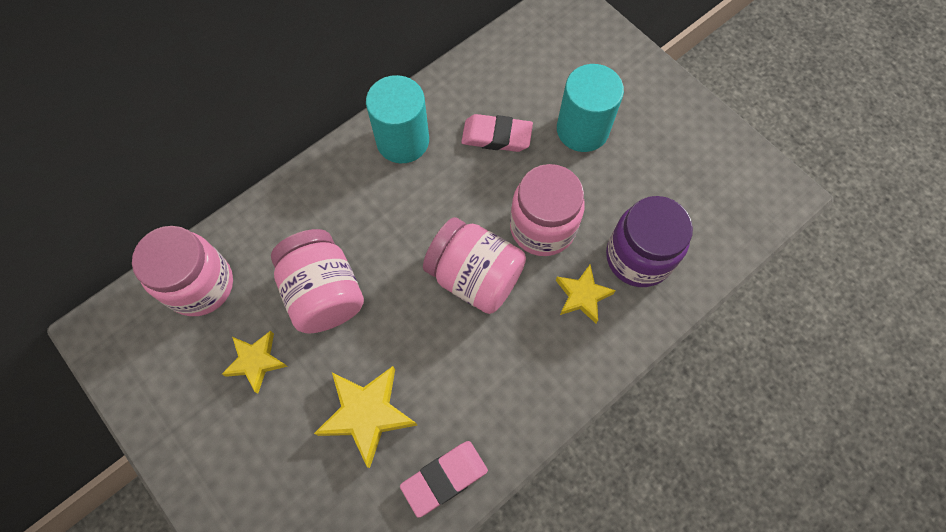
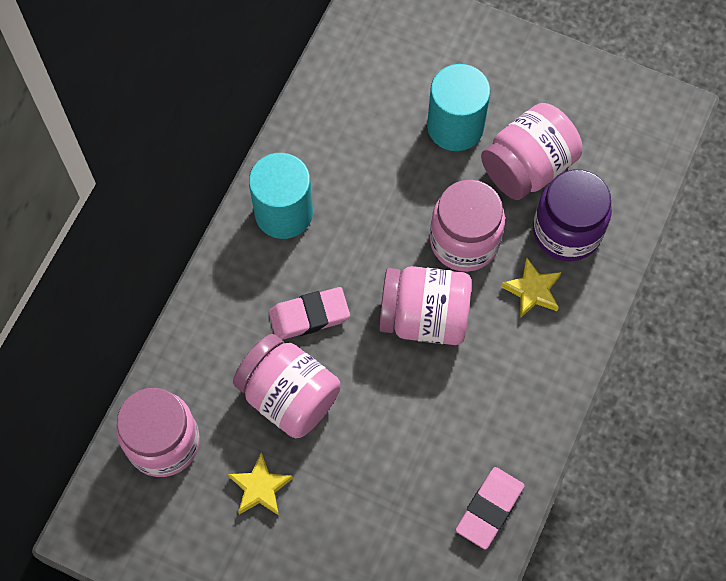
camera: 25 degrees left, 0 degrees up
yellow star [314,366,417,468] -> none
pink eraser [461,114,533,152] -> pink eraser moved to [269,287,350,340]
none -> pink jar [481,103,582,200]

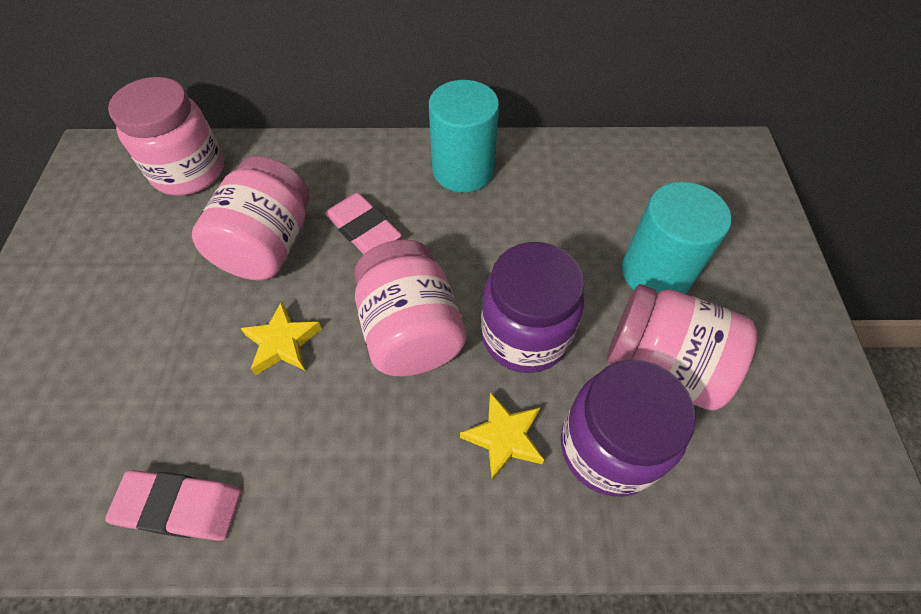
camera: 65 degrees right, 10 degrees down
yellow star [228,453,293,515] -> yellow star moved to [240,301,322,375]
pink jar [430,180,505,272] -> purple jar [481,242,584,373]

